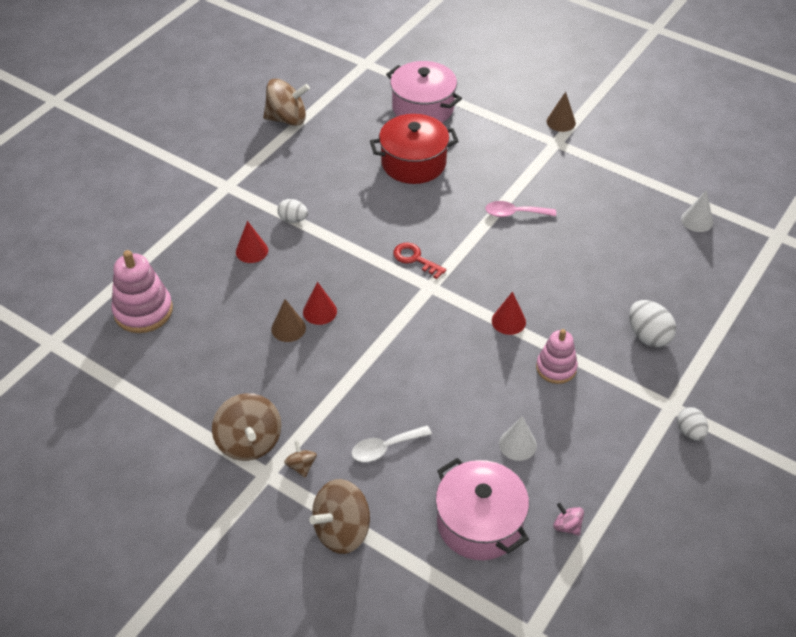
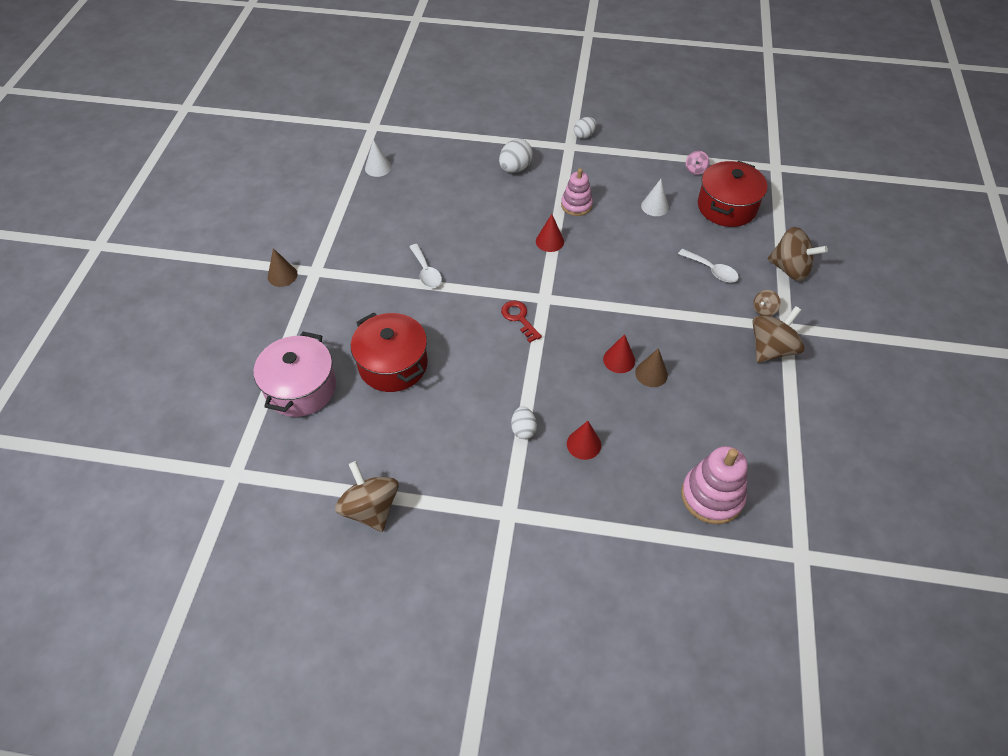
camera: 115 degrees left, 5 degrees up
red key [393,243,446,279] -> red key turned 135 degrees clockwise [501,301,542,343]
pink pot [436,458,529,560] -> red pot [698,161,767,227]
pink spoon [485,201,556,217] -> white spoon [410,244,442,288]

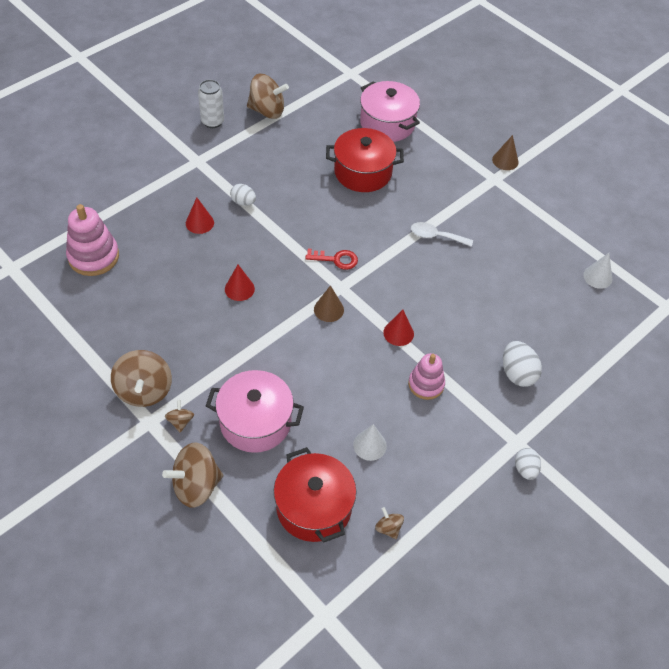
camera: 125 degrees right, 0 degrees up
brown cone [635,348,668,387] -> brown cone moved to [314,285,344,322]
white spoon [678,249,739,283] -> pink pot [206,370,304,453]
pink spinning top [686,151,710,175] -> brown spinning top [375,507,404,539]
none -> white can [198,79,224,128]

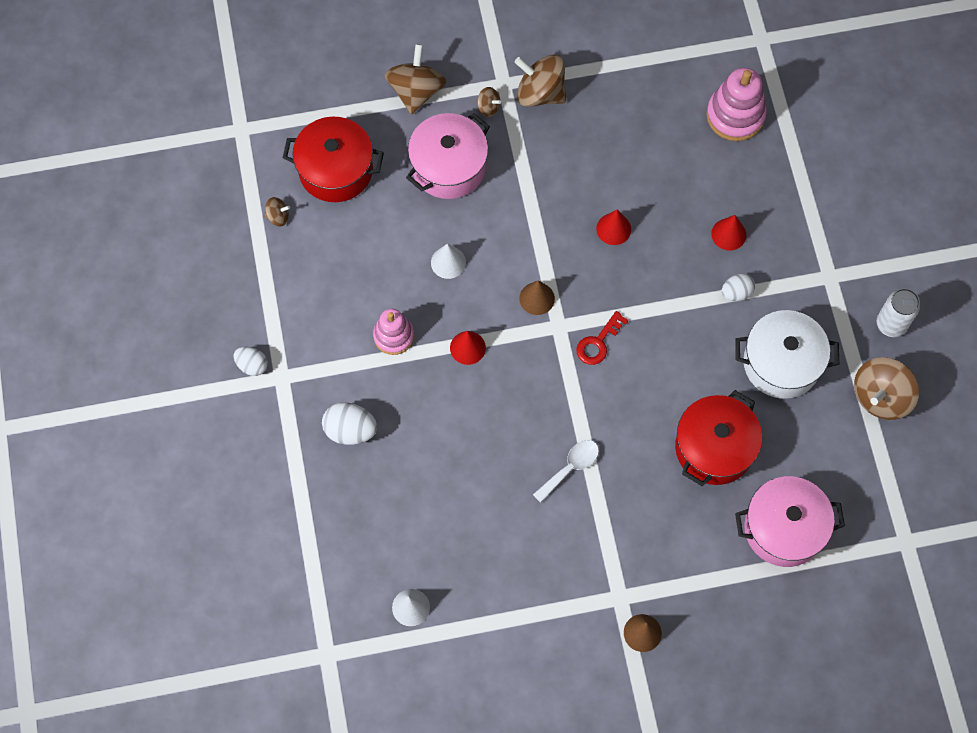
camera: 125 degrees right, 15 degrees up
white cone [353,424,387,461] -> white cone moved to [431,244,466,279]
none -> white pot [736,310,839,399]

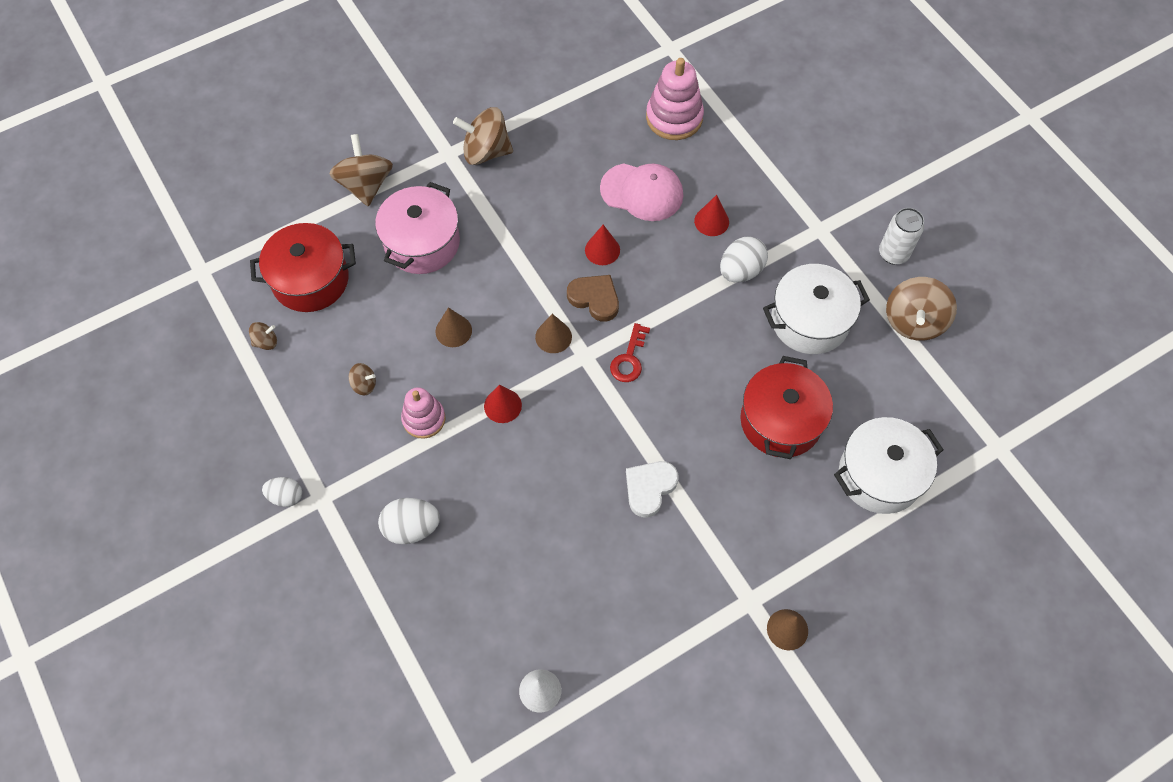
camera: 20 degrees left, 5 degrees down
white cone [431,244,466,279] -> brown cone [435,307,472,347]
brown spinning top [477,87,501,117] -> brown spinning top moved to [349,363,376,395]
white spoon [533,440,599,503] -> white heart [626,461,678,518]
white egg [722,273,755,301] -> white egg [720,236,768,283], size x1.53
pink pot [735,476,845,567] -> white pot [834,417,944,514]
none -> brown heart [567,275,619,322]
none -> pink cap [600,163,683,221]

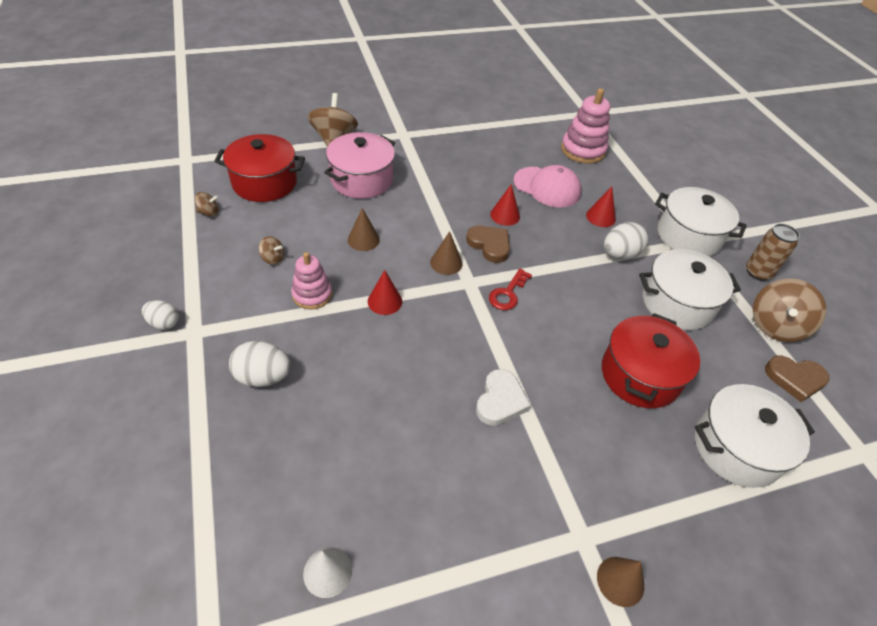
camera: 10 degrees right, 15 degrees down
brown spinning top [453,107,513,165] -> none
white heart [626,461,678,518] -> white heart turned 150 degrees clockwise [476,369,531,426]
white can [879,208,924,265] -> brown can [746,224,800,281]
none -> white pot [655,187,747,257]
none -> brown heart [765,356,829,402]

